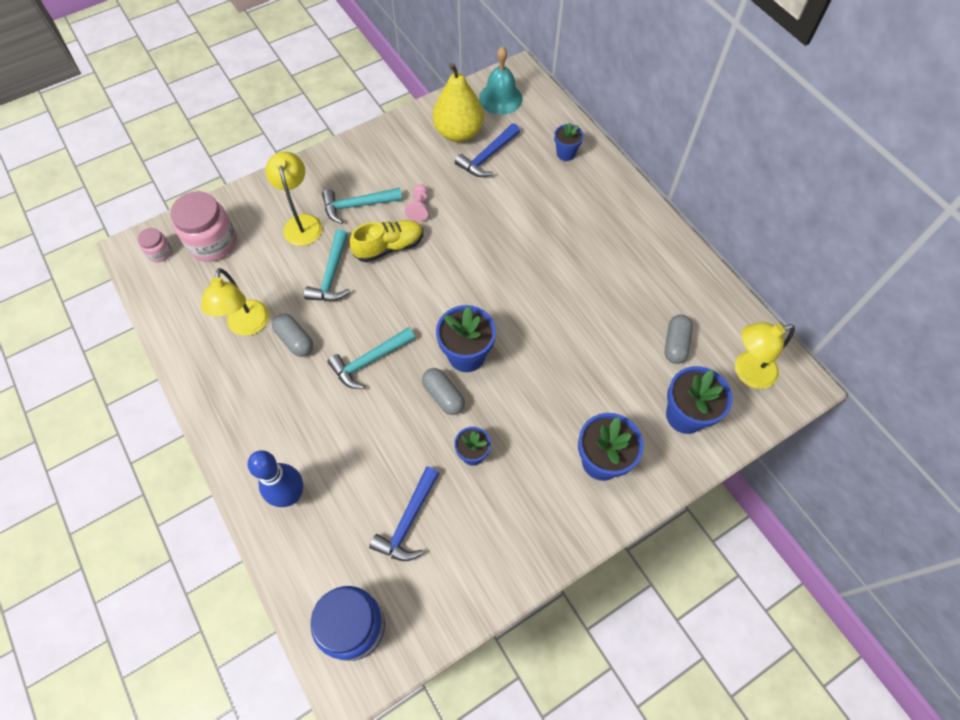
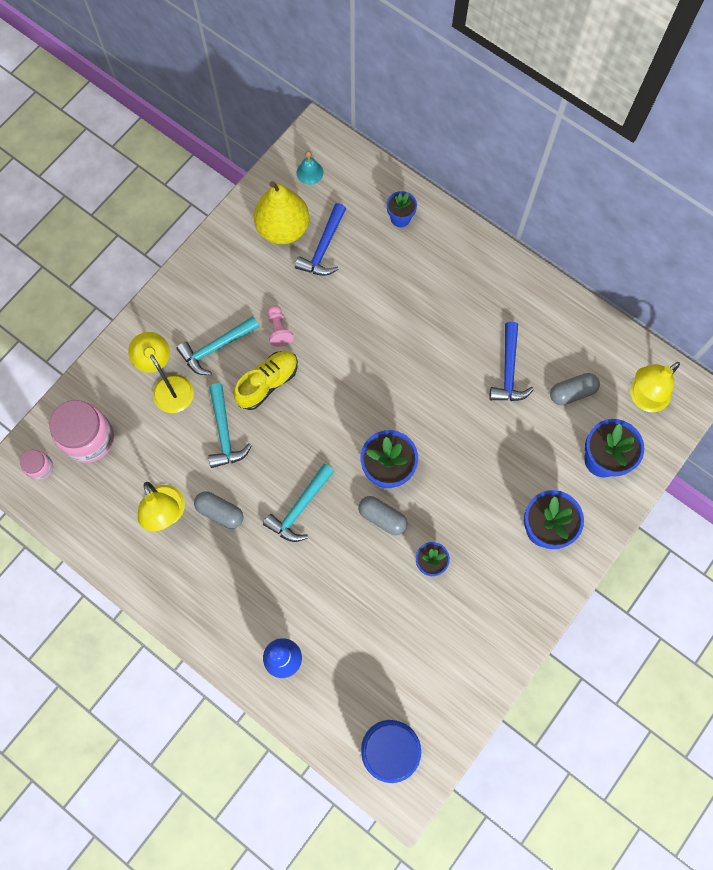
camera: 20 degrees left, 10 degrees up
blue hammer [369,466,439,561] -> blue hammer moved to [489,322,534,401]
turquoise bell [479,46,523,115] -> turquoise bell [296,151,323,185], size x0.57
grey capsule [664,315,693,364] -> grey capsule turned 75 degrees clockwise [550,373,600,405]

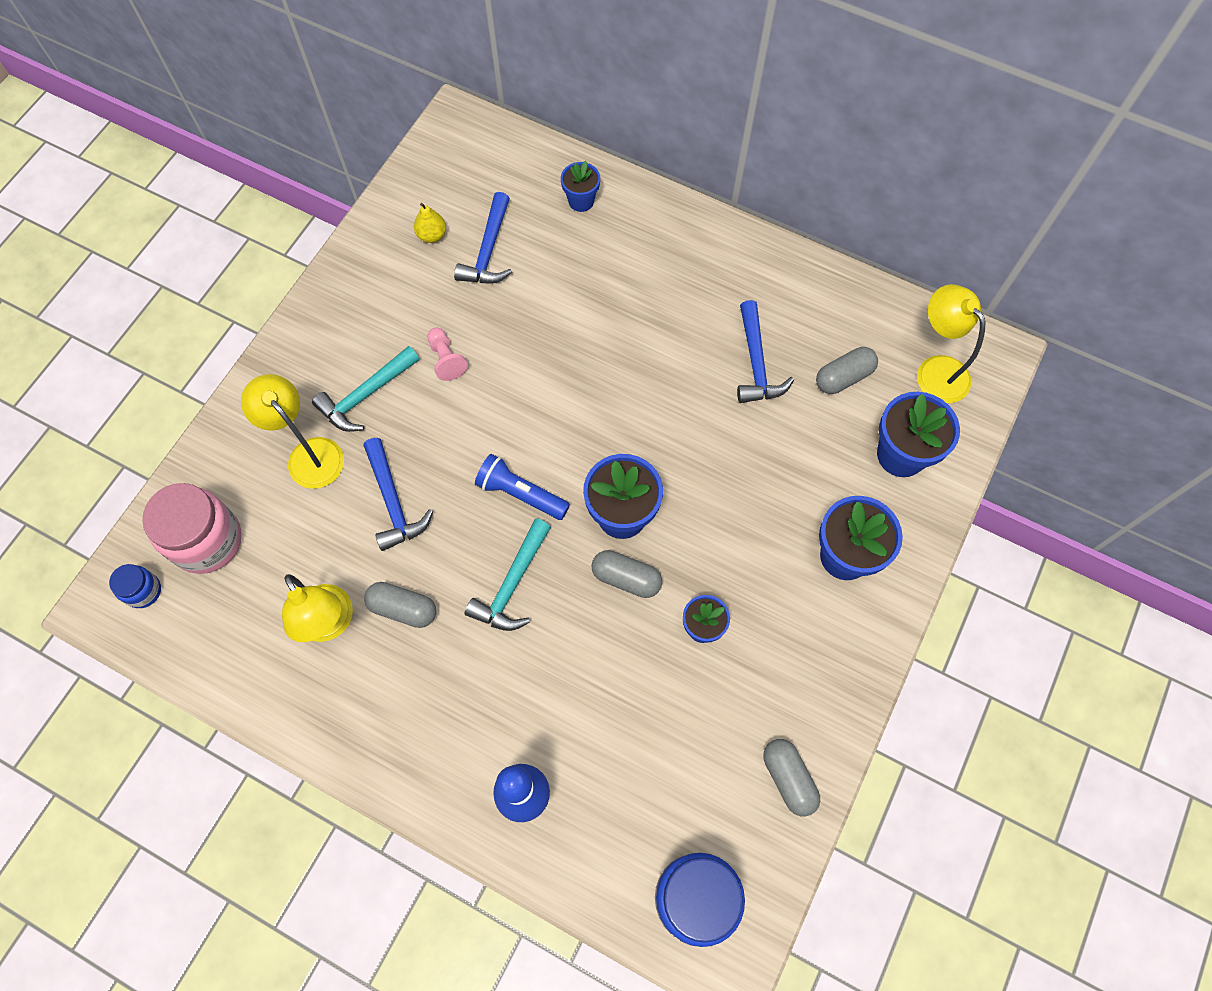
camera: 10 degrees left, 5 degrees down
pink jar [20,450,53,480] -> blue jar [109,564,161,608]
turquoise hammer [208,383,252,468] -> blue hammer [363,438,433,551]
yellow shoe [234,351,298,410] -> none
yellow pear [254,181,309,244] -> yellow pear [414,203,446,243], size x0.44
turquoise bell [296,151,323,185] -> none
yellow lamp [630,362,680,412] -> yellow lamp turned 105 degrees clockwise [917,284,985,403]
none -> blue flashlight [475,454,570,520]
none -> grey capsule [763,739,820,817]

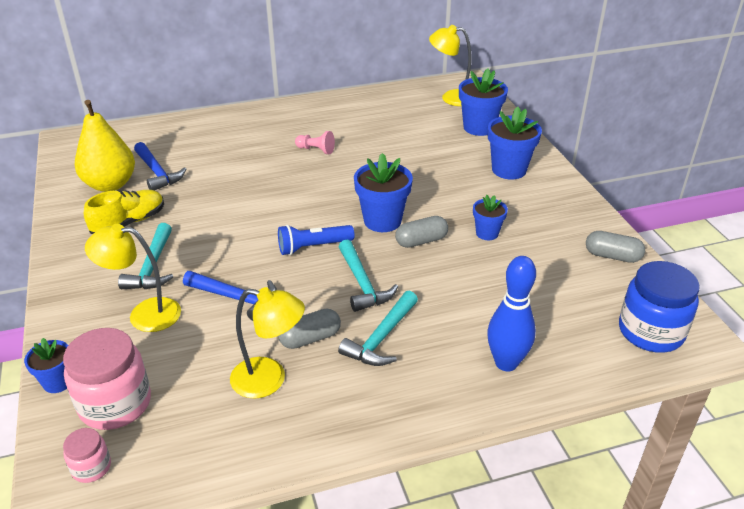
camera: 45 degrees left, 30 degrees down
blue jar [109,564,161,608] -> pink jar [63,428,111,483]
yellow pear [414,203,446,243] -> yellow pear [75,100,135,192], size x2.25
pink pawn [427,328,468,381] -> pink pawn moved to [295,131,335,154]
blue flower pot [561,161,600,212] -> blue flower pot moved to [24,338,68,393]
blue hammer [737,300,794,403] -> none
grey capsule [816,347,878,394] -> none
none -> yellow shoe [84,190,164,234]
none -> turquoise hammer [338,291,418,366]

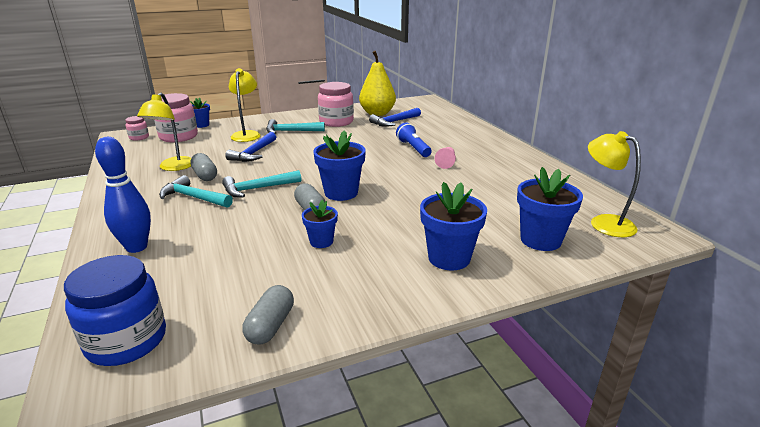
camera: 85 degrees right, 10 degrees down
yellow shoe [84,190,164,234] -> pink jar [318,82,354,127]
blue flashlight [278,225,355,255] -> blue flashlight moved to [396,122,432,157]
yellow lamp [429,25,472,106] -> yellow lamp turned 45 degrees counterclockwise [588,131,641,237]

